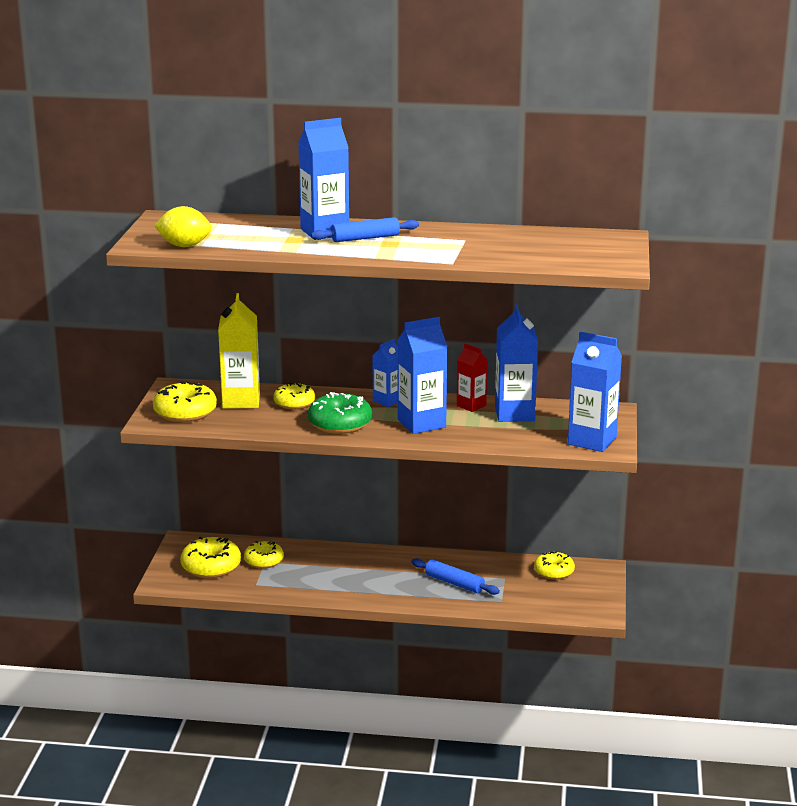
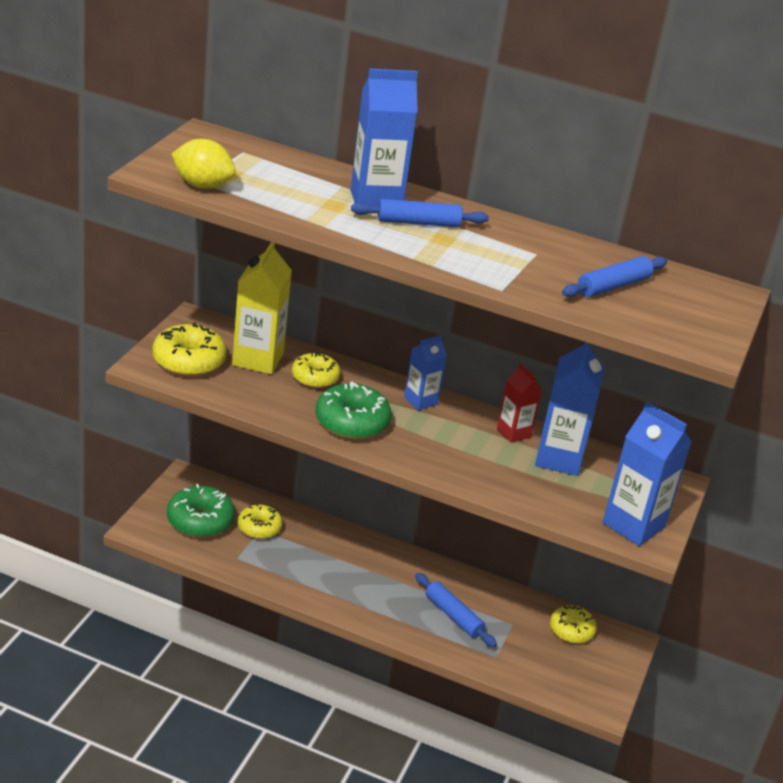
camera: 10 degrees right, 10 degrees up
yellow donut [180,537,241,578] -> green donut [167,484,235,538]
blue carton [397,317,447,434] -> none
none -> blue rolling pin [562,256,667,297]

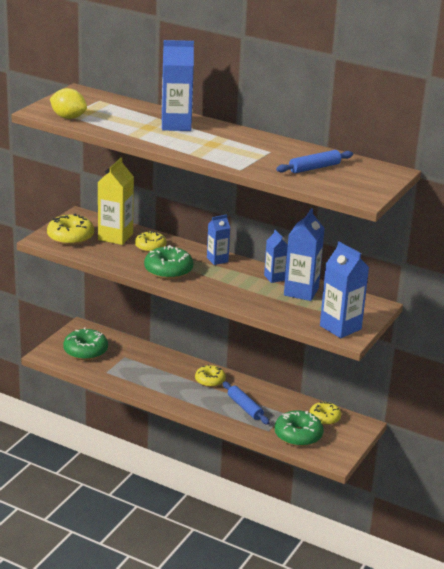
camera: 10 degrees right, 5 degrees down
yellow donut [238,503,283,539] -> yellow donut moved to [195,364,226,387]
blue rolling pin [351,199,489,227] -> none
red carton [497,363,542,443] -> blue carton [264,230,288,283]
none -> green donut [275,410,323,447]

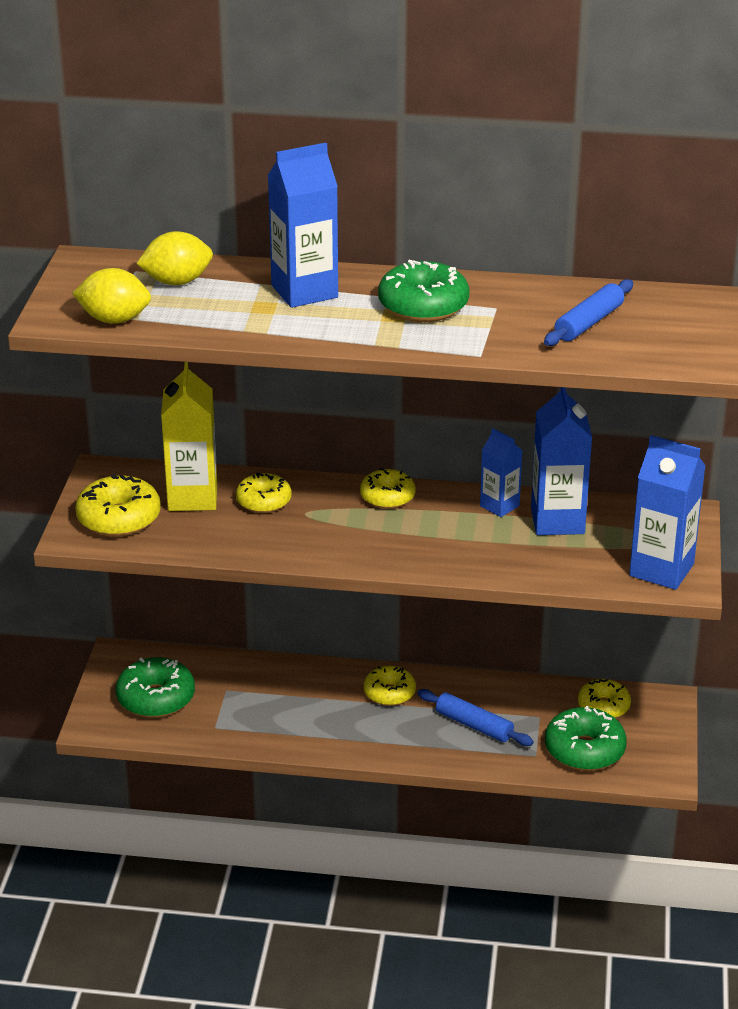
camera: 20 degrees left, 5 degrees up
green donut [144,245,193,279] -> green donut moved to [378,260,469,322]
blue carton [207,214,230,265] -> yellow donut [360,468,415,509]
none -> yellow lemon [136,231,213,285]

